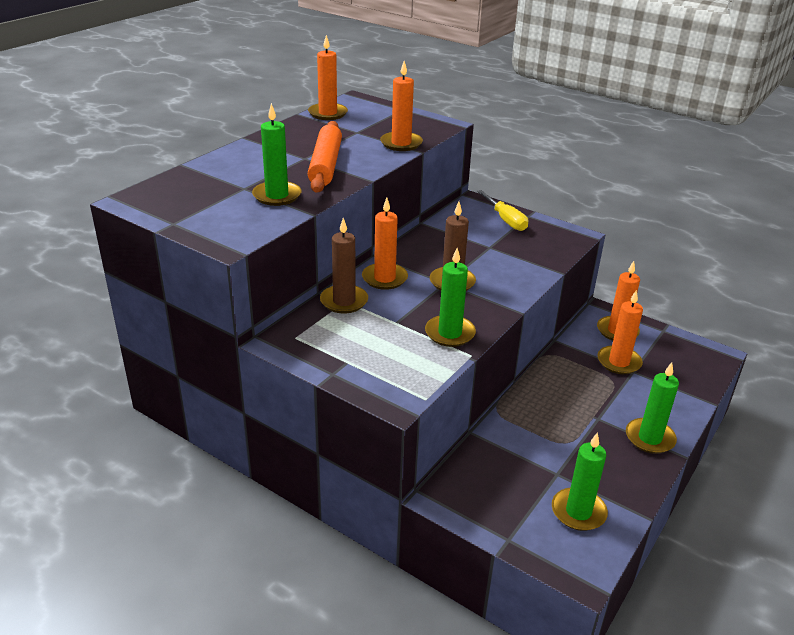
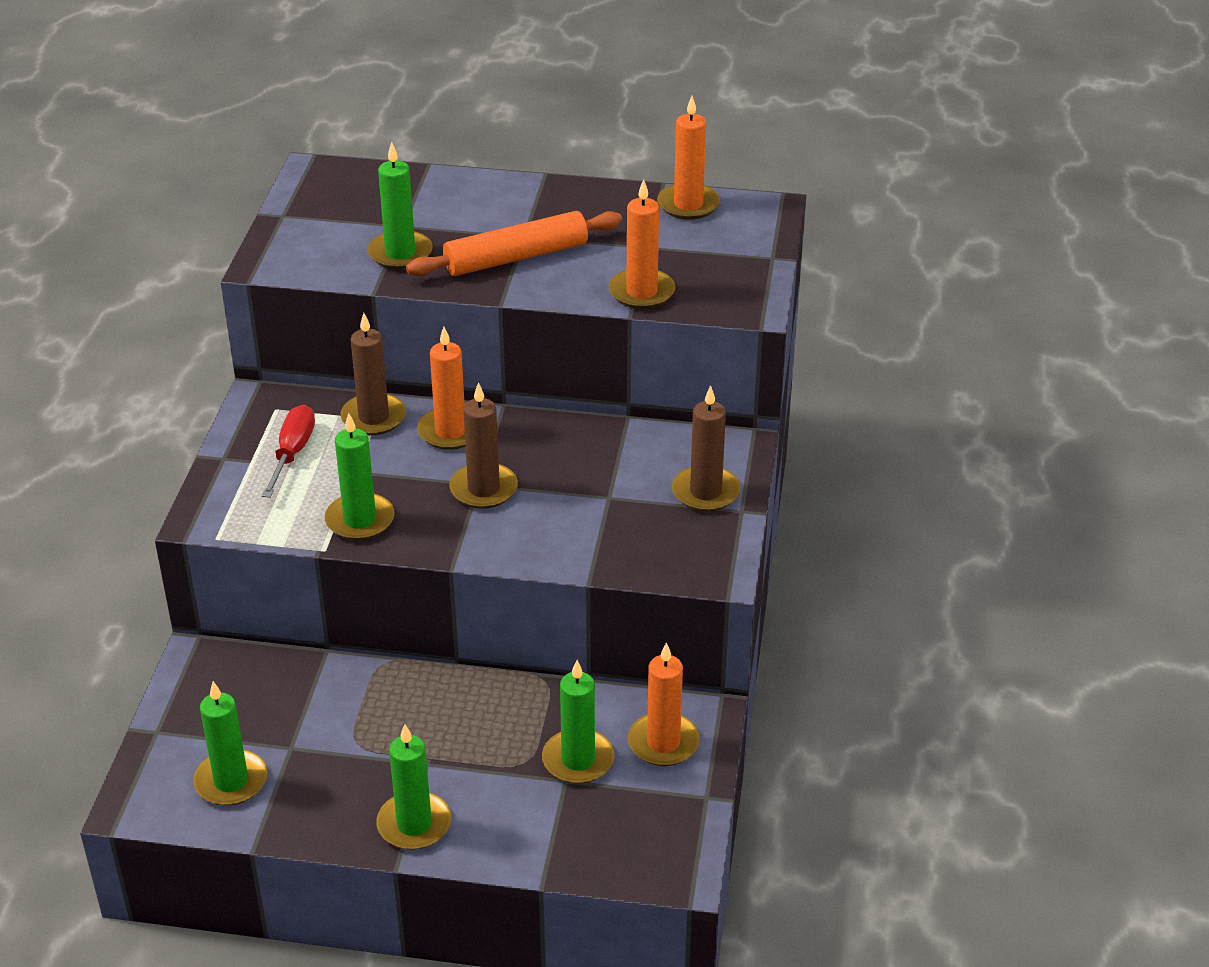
camera: 65 degrees right, 5 degrees up
yellow screwdriver [477,190,528,231] -> brown candle [672,385,740,512]
orange candle [597,290,643,374] -> green candle [542,660,615,784]
none -> red screwdriver [262,405,315,498]

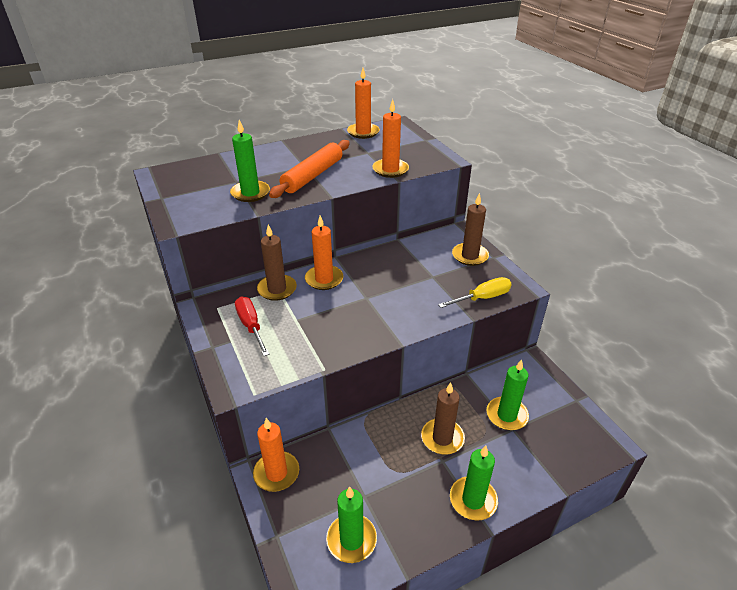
camera: 35 degrees left, 0 degrees up
green candle [325,413,395,540] -> none
brown candle [449,382,518,509] -> brown candle moved to [421,382,465,455]
orange candle [628,642,700,766] -> orange candle moved to [253,418,299,492]
none -> yellow screwdriver [438,277,512,308]

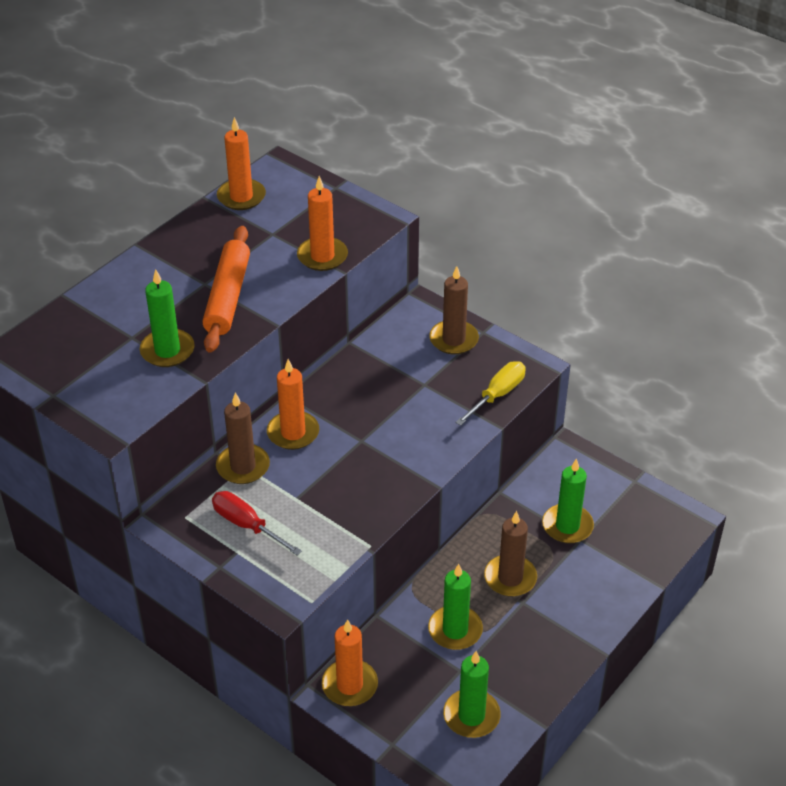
camera: 25 degrees left, 5 degrees up
green candle [450,446,498,521] -> green candle moved to [428,564,483,650]

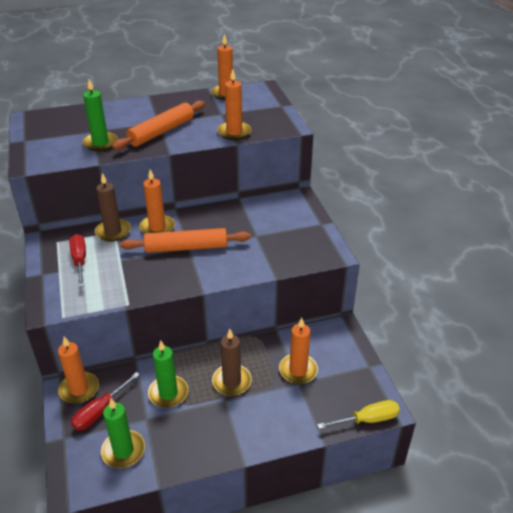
camera: 35 degrees right, 5 degrees down
brown candle [429,266,479,354] -> none
yellow screwdriver [455,361,526,426] -> yellow screwdriver moved to [317,400,400,429]
green candle [542,458,594,543] -> orange candle [279,318,318,384]
none -> red screwdriver [71,372,140,431]
none -> orange rolling pin [120,228,251,253]

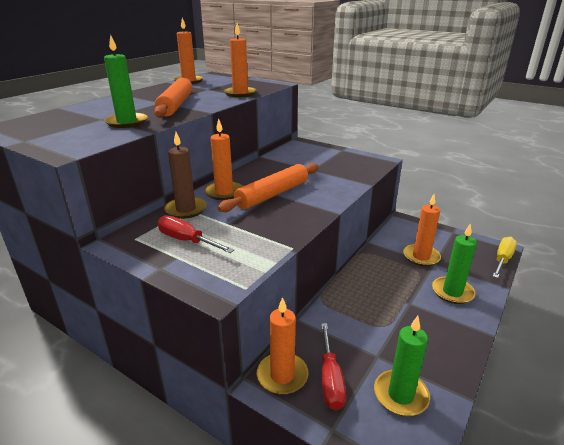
camera: 40 degrees left, 10 degrees down
green candle [148,341,188,408] -> green candle moved to [432,223,477,304]
brown candle [212,329,252,396] -> none

